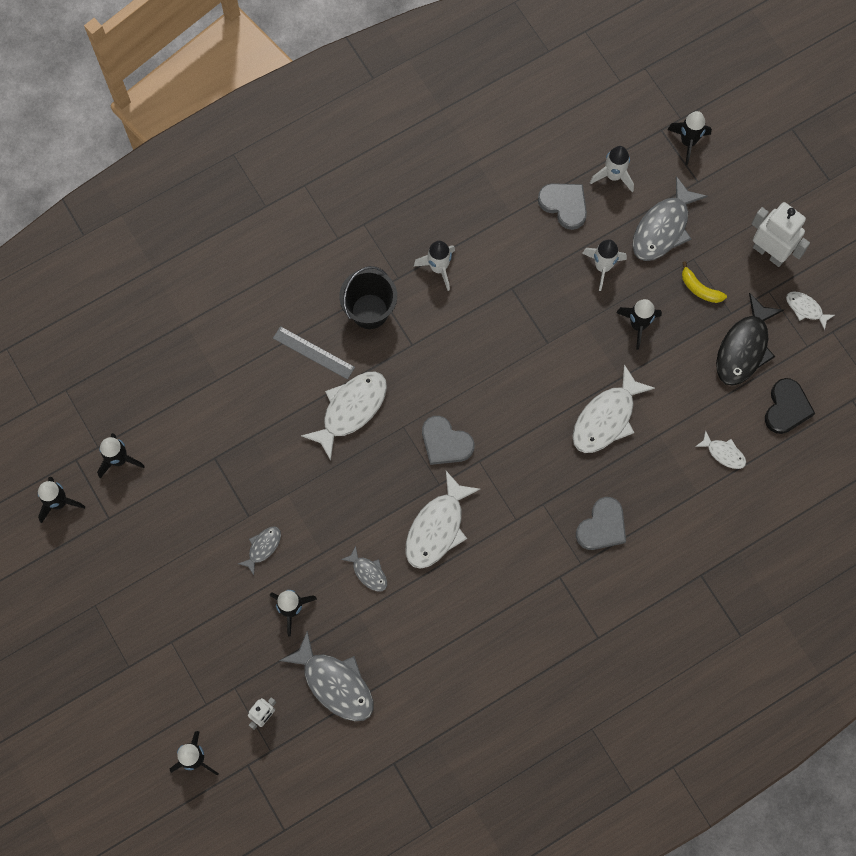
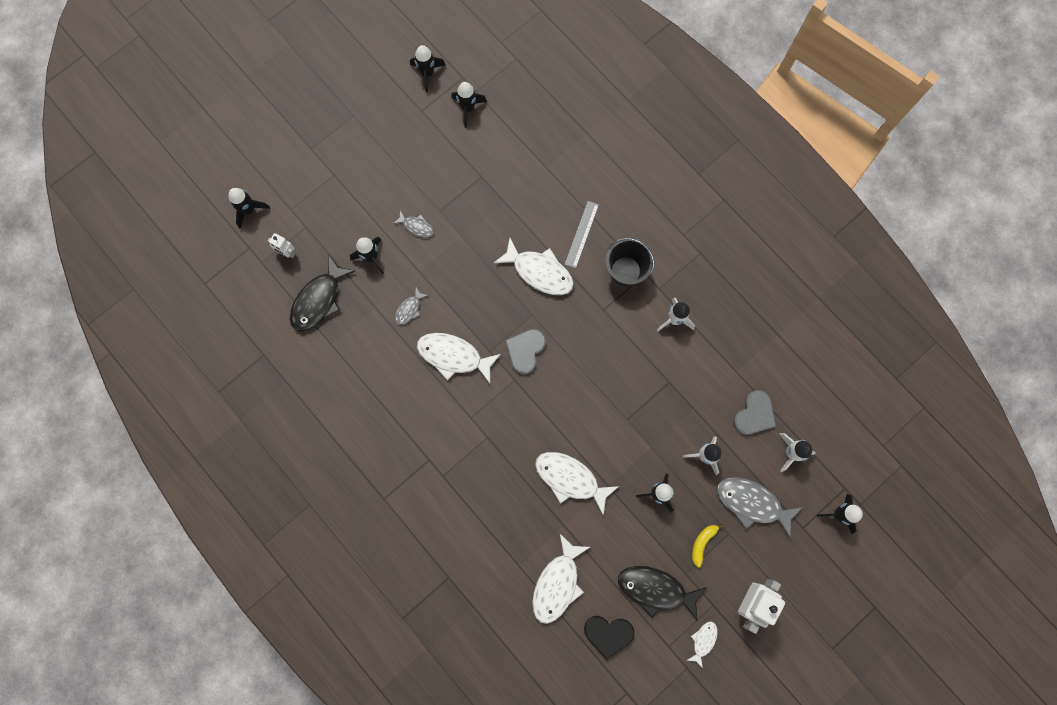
camera: 80 degrees right, 5 degrees up
grey fish [279,631,374,721] -> black fish [290,255,355,331]
grey heart [576,497,626,550] -> none
white fish [695,430,746,469] -> white fish [532,534,590,624], size x1.94

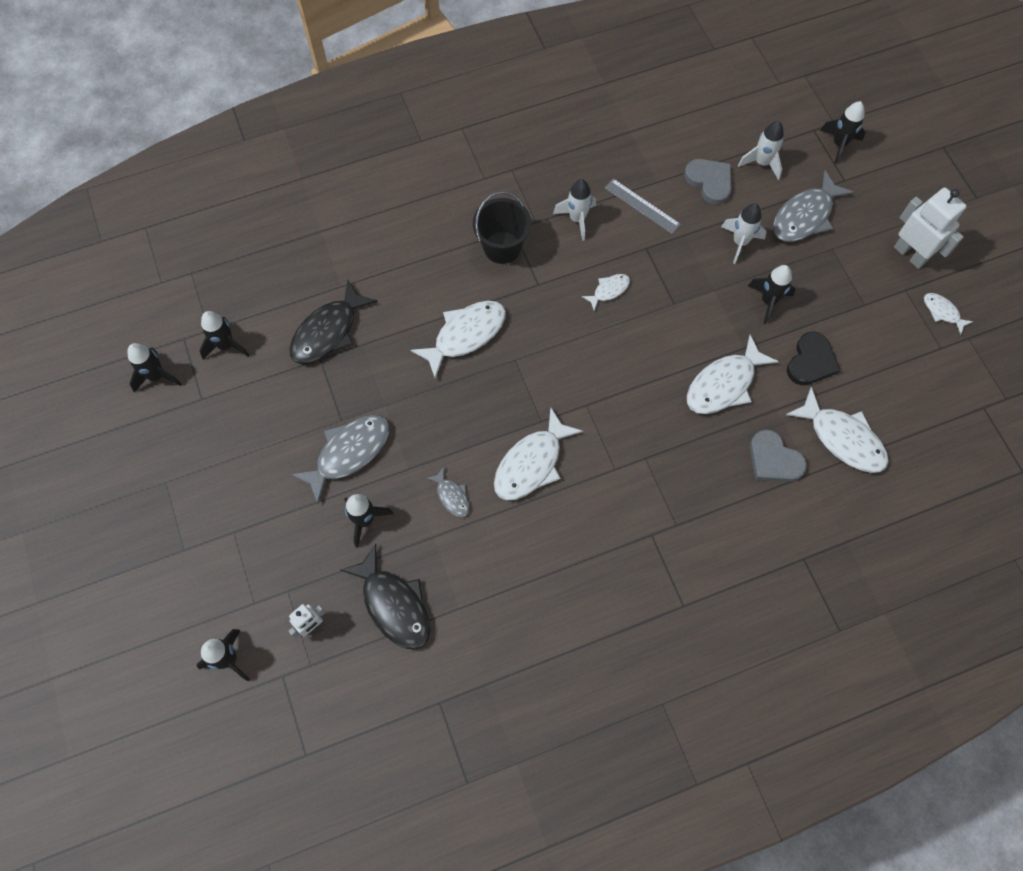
camera: 70 degrees left, 10 degrees down
grey fish [393,210,434,238] -> grey fish [291,415,390,504], size x1.94
grey heart [505,329,546,375] -> grey heart moved to [750,429,807,482]
grey ruler [564,201,599,269] -> grey ruler moved to [605,179,681,234]
black heart [584,616,634,660] -> black heart moved to [787,331,840,385]
black fish [618,566,707,621] -> black fish moved to [289,280,378,364]
yellow banana [692,524,724,568] -> none
none -> white fish [582,274,630,311]

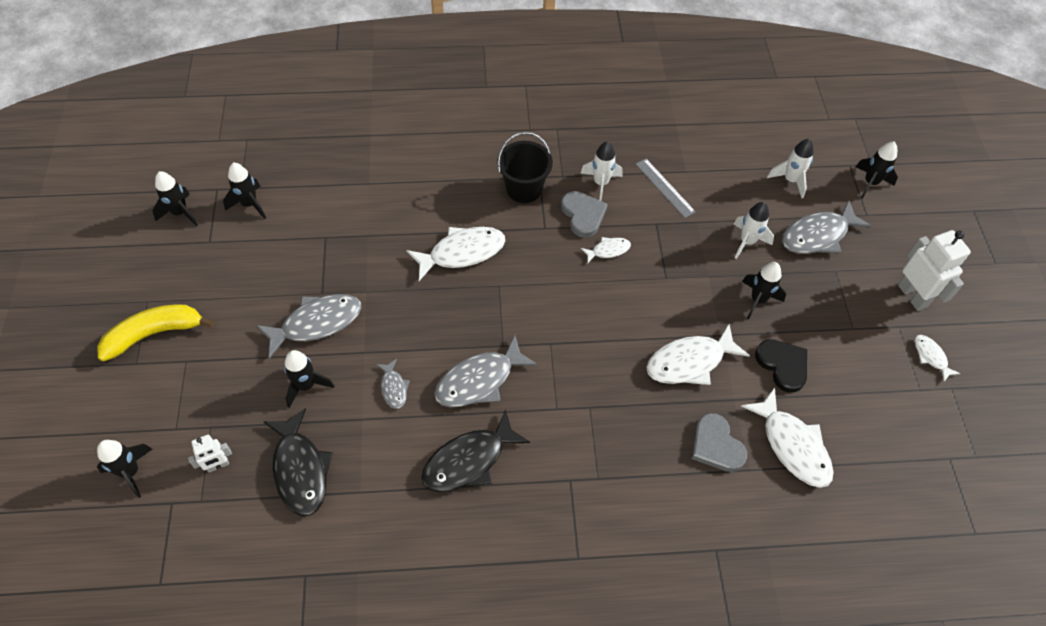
camera: 15 degrees right, 10 degrees down
black fish [289,280,378,364] -> black fish moved to [421,409,530,492]
white fish [494,407,583,500] -> grey fish [434,335,538,407]
grey heart [684,159,732,205] -> grey heart moved to [561,191,608,238]
black heart [787,331,840,385] -> black heart turned 75 degrees counterclockwise [755,339,807,393]
none -> yellow banana [97,305,214,361]

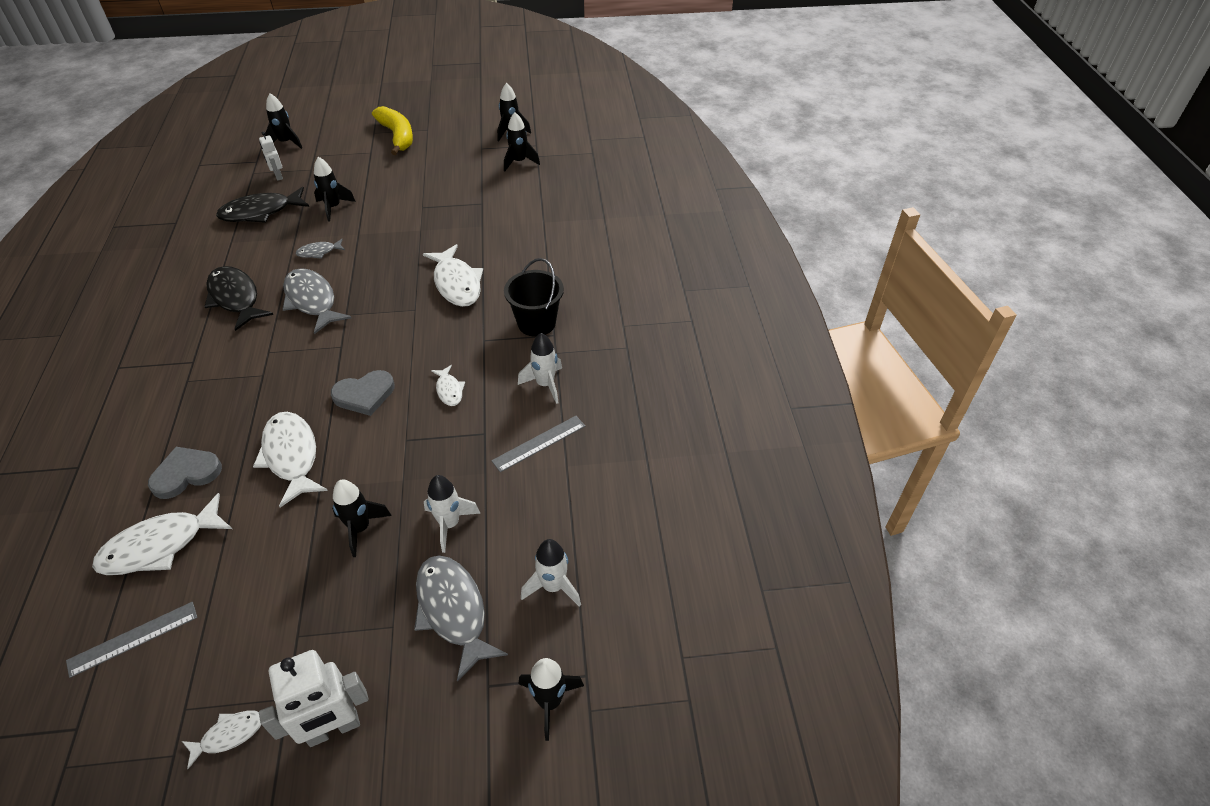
camera: 90 degrees right, 10 degrees down
grey fish [256,294,362,359] -> none
grey heart [561,191,608,238] -> grey heart moved to [331,370,395,416]
black heart [755,339,807,393] -> none
none -> grey ruler [66,602,198,678]

